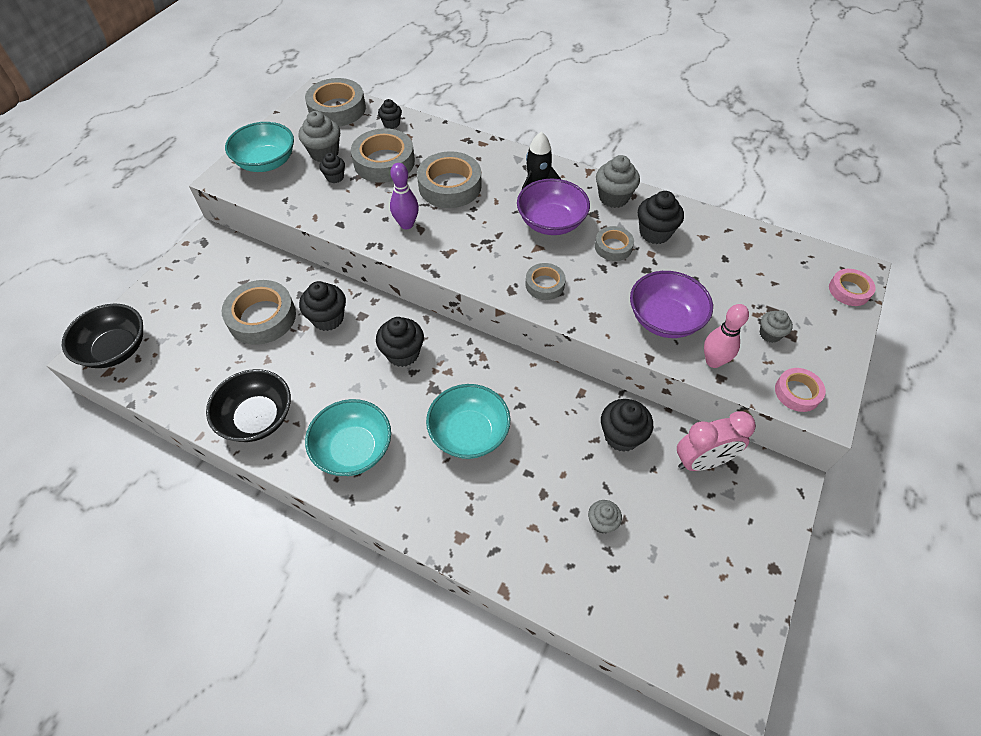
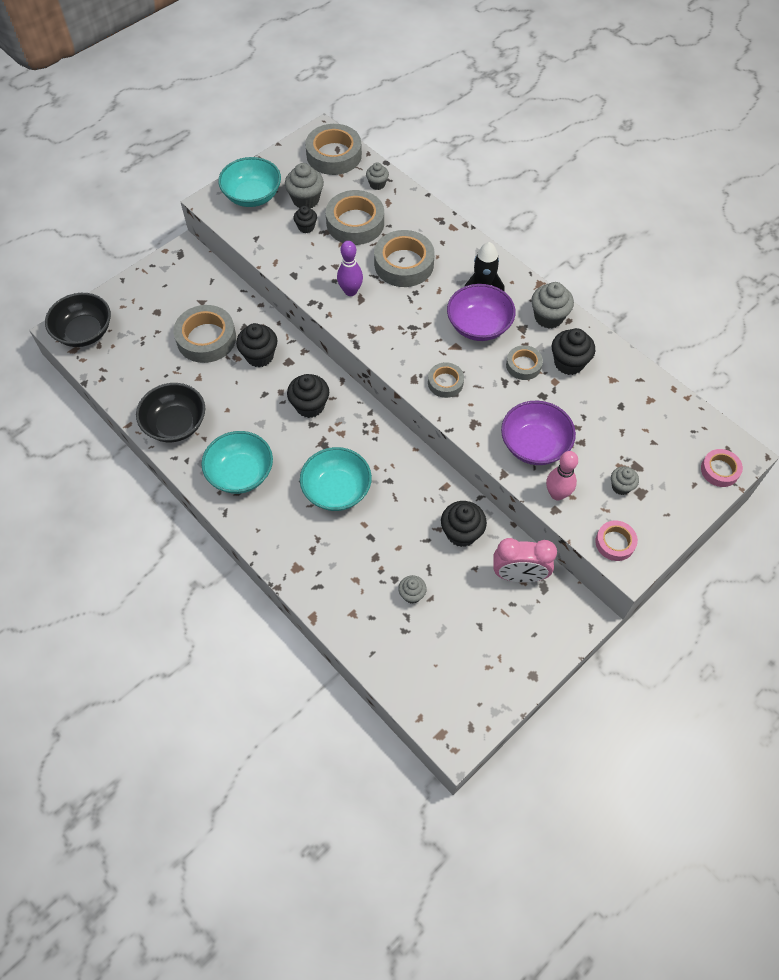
camera: 20 degrees right, 5 degrees up
black cupcake [378,99,402,129] -> grey cupcake [366,162,389,190]

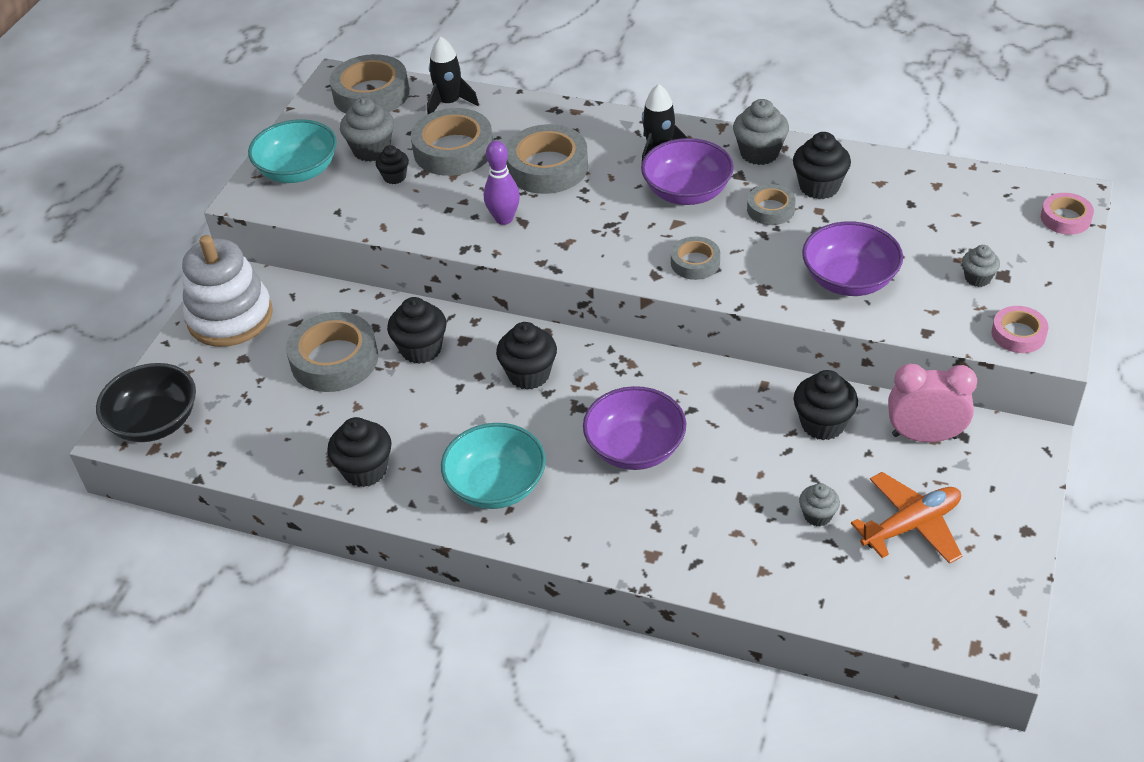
camera: 25 degrees left, 15 degrees down
black bowl [136,383,205,442] -> black cupcake [327,417,392,487]
turquoise bowl [300,447,372,511] -> purple bowl [583,386,686,470]
grey cupcake [366,162,389,190] -> black rocket [427,36,479,115]
pink clock [493,538,557,582] -> pink clock turned 150 degrees counterclockwise [888,363,977,442]
pink bowling pin [546,451,578,500] -> none
none -> white stacking toy [182,235,273,347]
none -> orange plane [851,472,962,564]

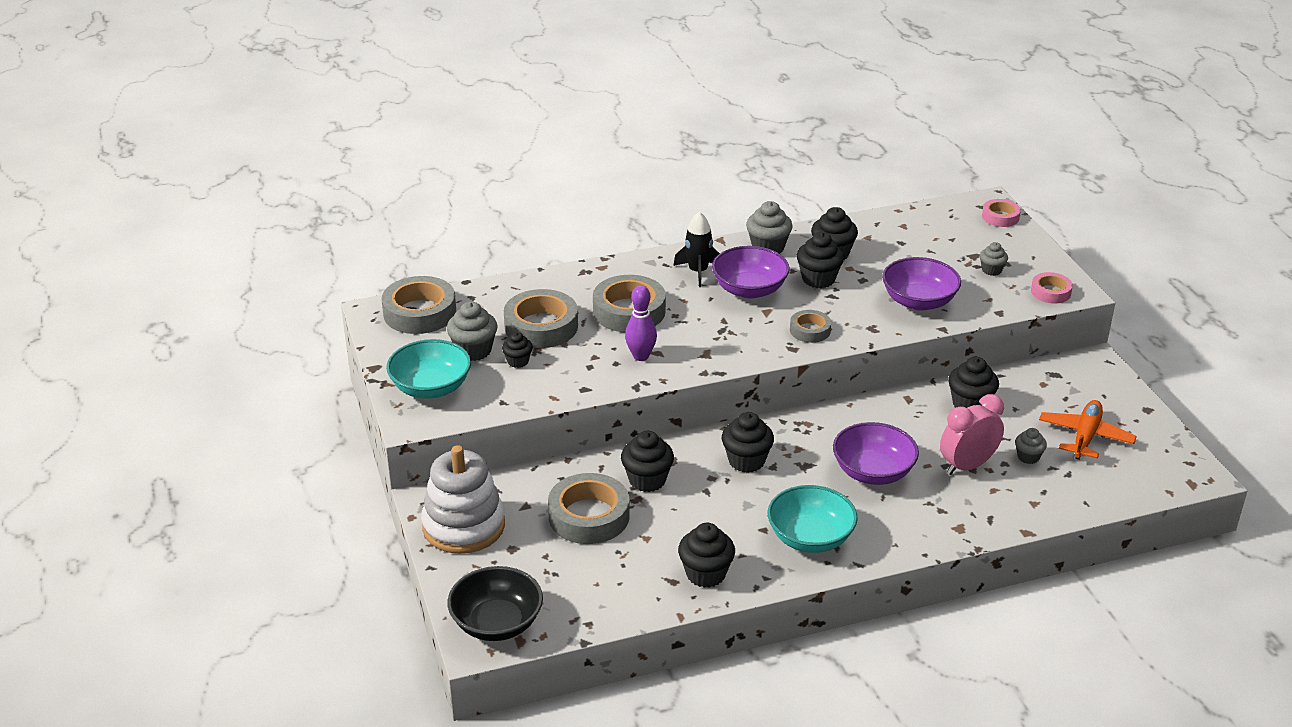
camera: 40 degrees left, 10 degrees down
black rocket [427,36,479,115] -> none
grey tape [747,184,796,225] -> black cupcake [797,232,844,288]
pink clock [888,363,977,442] -> pink clock moved to [940,394,1004,475]

